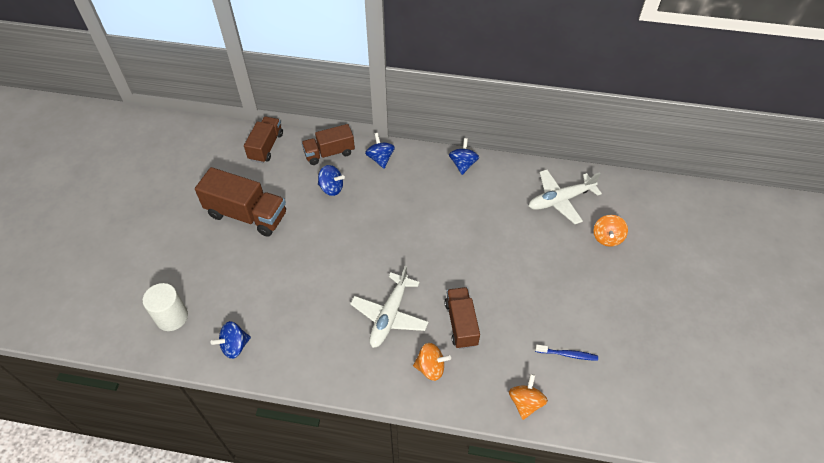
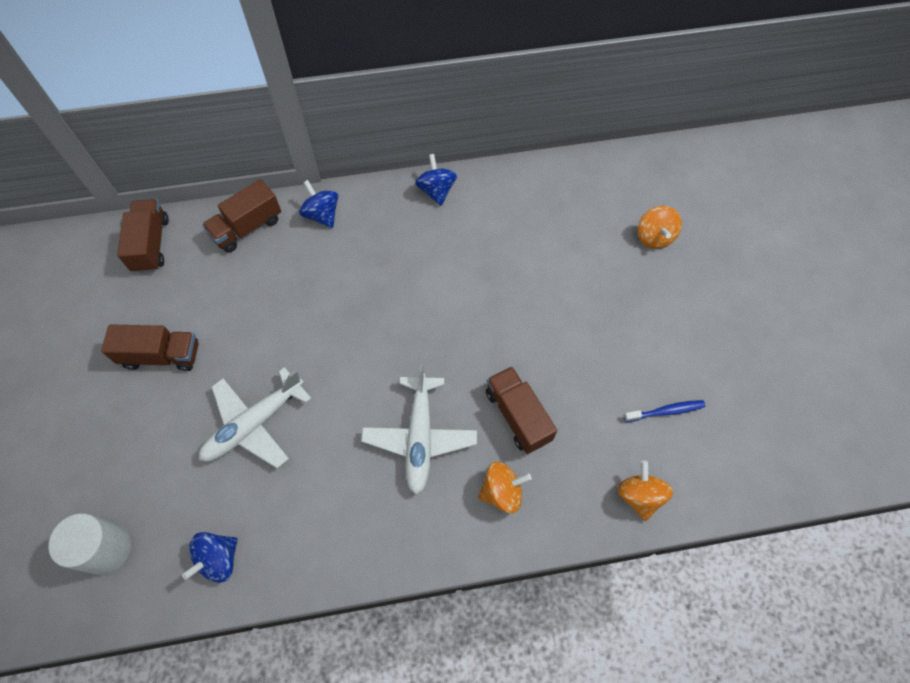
camera: 20 degrees left, 10 degrees up
brown truck [195,167,286,237] -> brown truck [101,324,198,371], size x0.65
blue spinning top [318,165,345,196] -> none
white plane [529,169,602,224] -> white plane moved to [199,367,312,468]

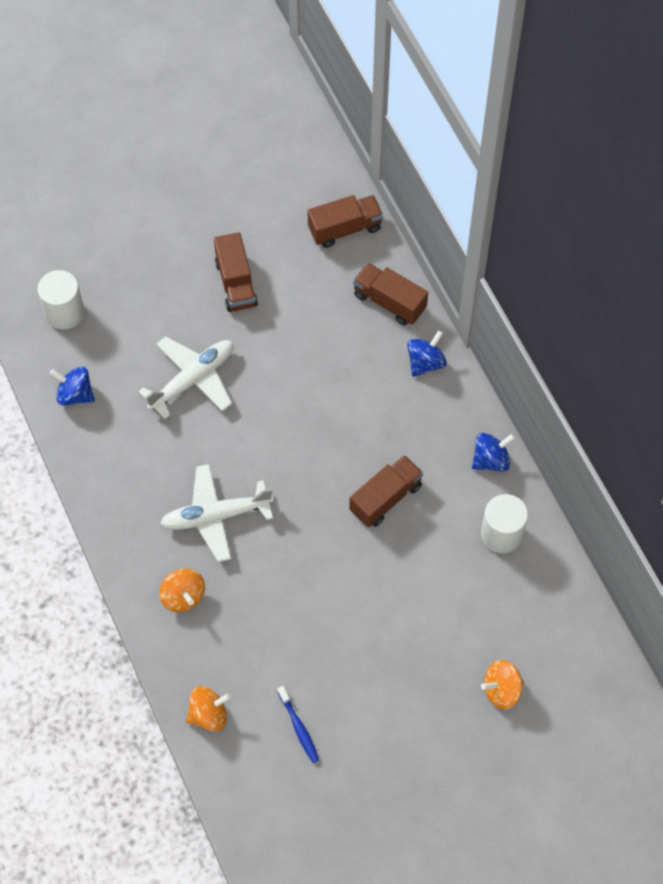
camera: 75 degrees right, 0 degrees up
white plane [199,367,312,468] -> white plane turned 105 degrees clockwise [138,336,234,419]
brown truck [486,366,557,454] -> brown truck moved to [349,455,423,527]
none -> white cylinder [481,494,528,553]

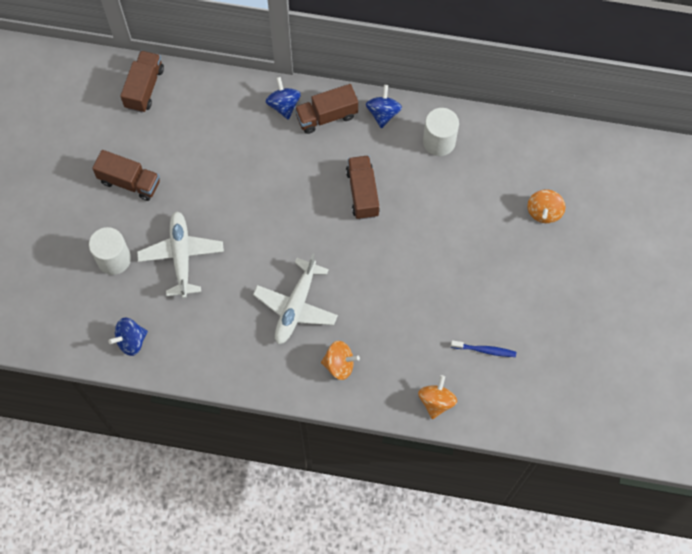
camera: 55 degrees left, 5 degrees up
white cylinder [38,270,84,329] -> white cylinder moved to [89,227,131,275]
brown truck [353,263,428,326] -> brown truck moved to [295,84,358,134]

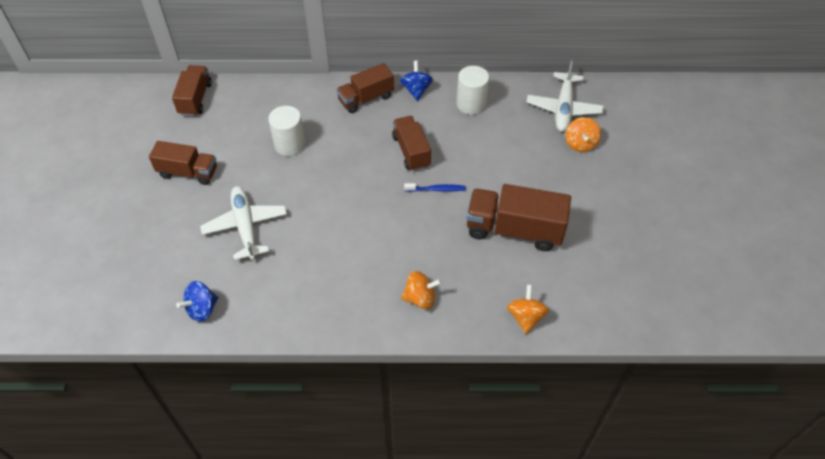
camera: 10 degrees left, 15 degrees down
white cylinder [89,227,131,275] -> white cylinder moved to [268,106,306,156]
white plane [253,254,338,344] -> white plane moved to [527,60,604,132]
blue spinning top [266,77,301,120] -> none
blue toothbrush [451,340,516,357] -> blue toothbrush moved to [404,183,466,192]
none -> brown truck [466,184,571,251]

